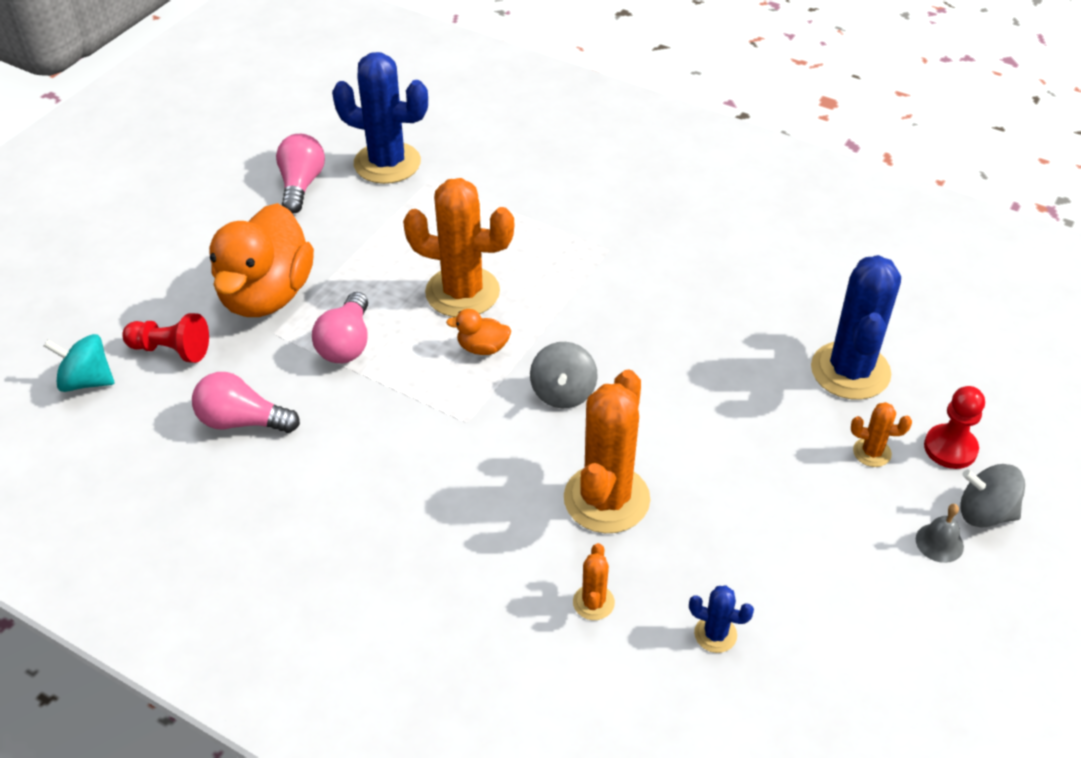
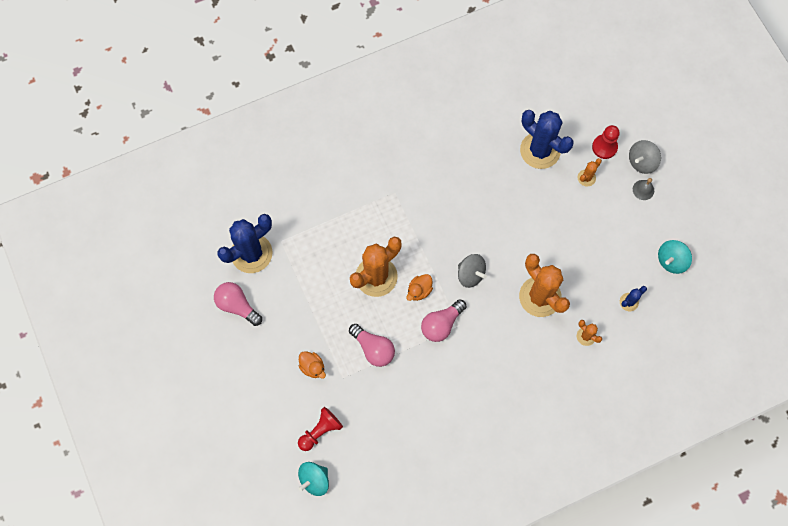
camera: 55 degrees left, 25 degrees up
pink light bulb [192,372,300,433] -> pink light bulb moved to [421,299,467,342]
orange duck [209,203,314,317] -> orange duck [299,351,326,379], size x0.42
none -> turquoise spinning top [658,240,692,274]

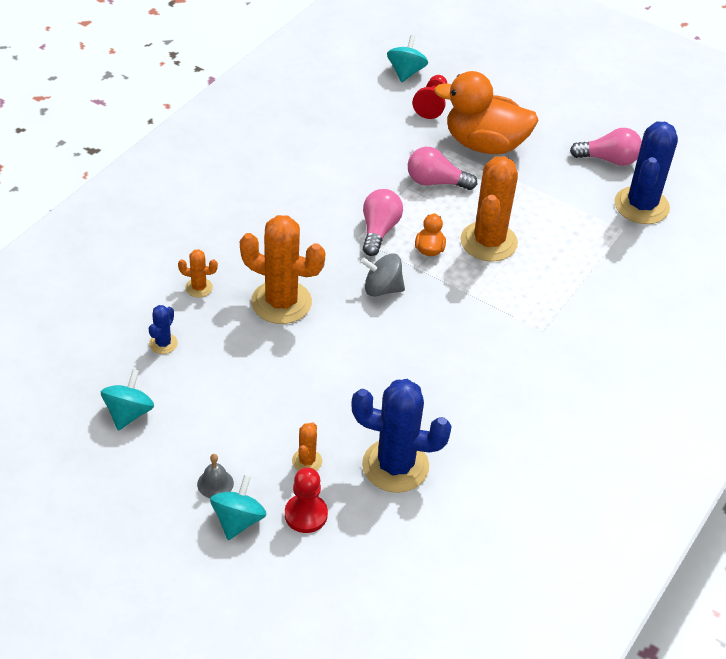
camera: 145 degrees right, 25 degrees down
orange duck [299,351,326,379] -> orange duck [434,71,539,154], size x2.39
grey spinning top [629,140,661,174] -> turquoise spinning top [210,475,267,540]

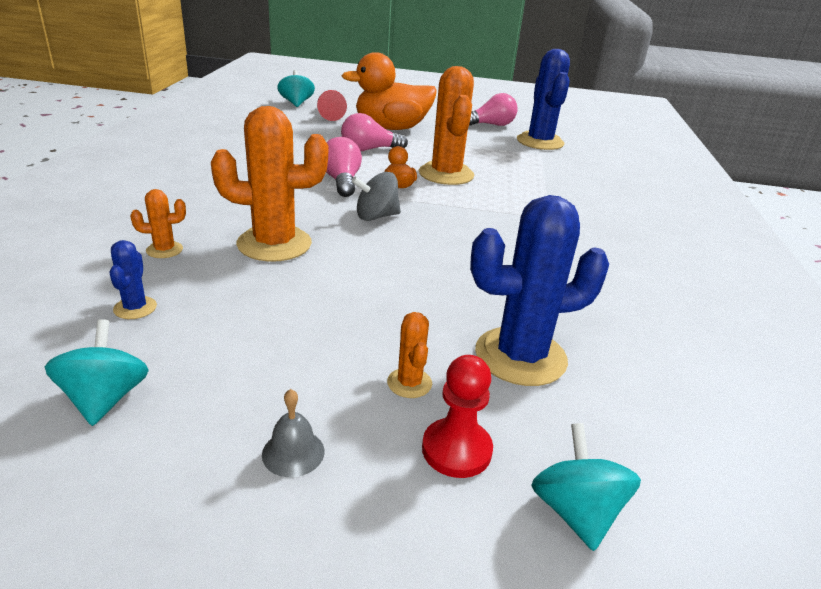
camera: 25 degrees left, 15 degrees down
turquoise spinning top [210,475,267,540] -> turquoise spinning top moved to [531,423,641,551]

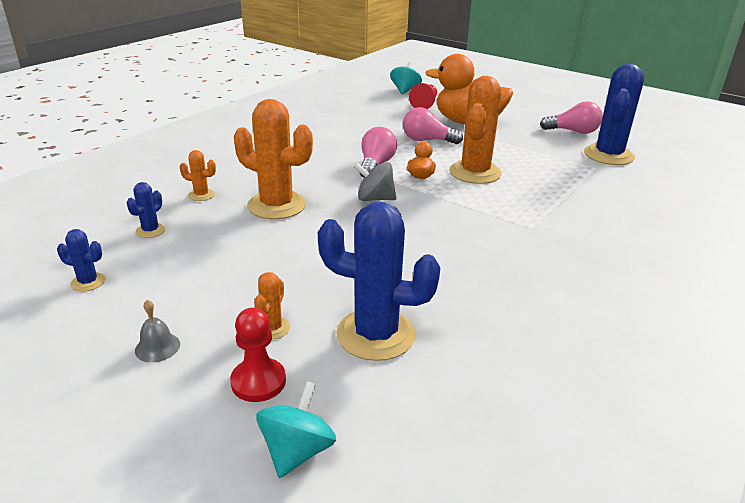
camera: 30 degrees right, 0 degrees up
turquoise spinning top [45,319,149,426] -> blue cactus [57,229,105,292]

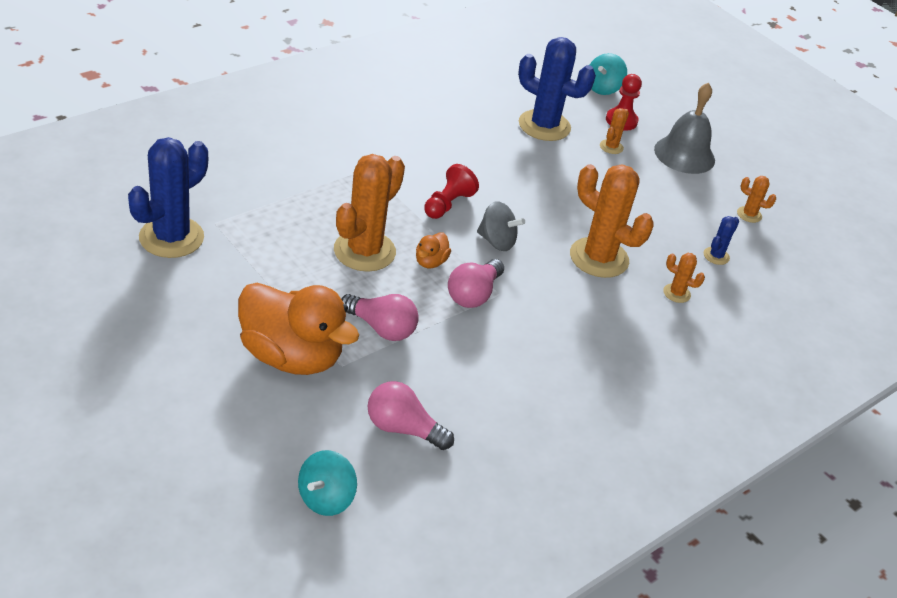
camera: 170 degrees left, 10 degrees up
blue cactus [57,229,105,292] -> orange cactus [737,176,776,223]
grey bell [135,300,180,362] -> grey bell [654,82,715,174], size x2.18
red pawn [409,83,437,109] -> red pawn moved to [424,164,479,219]
pink light bulb [540,101,603,134] -> pink light bulb moved to [367,381,454,450]

